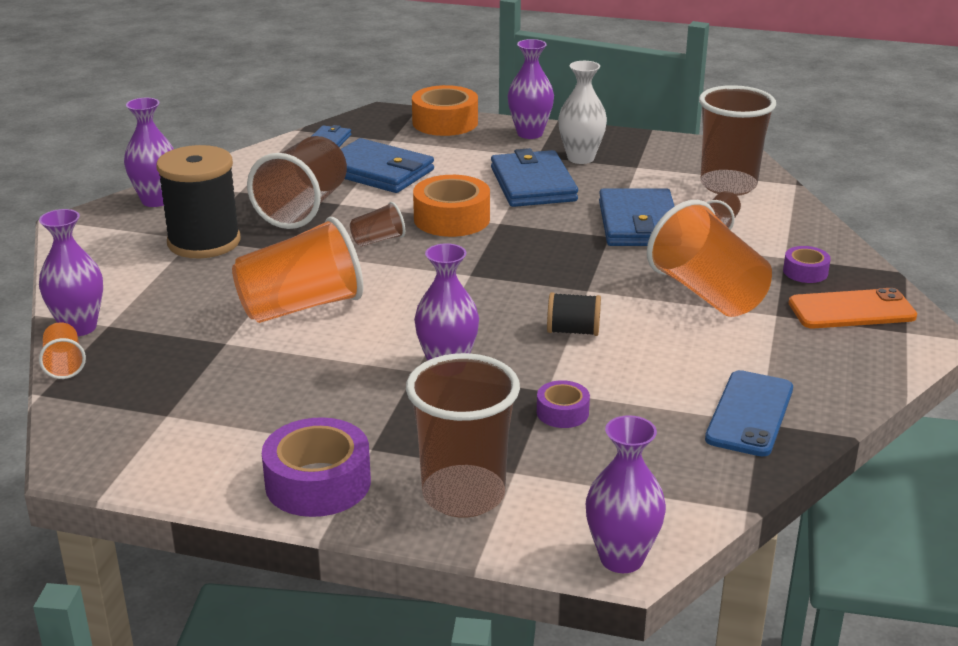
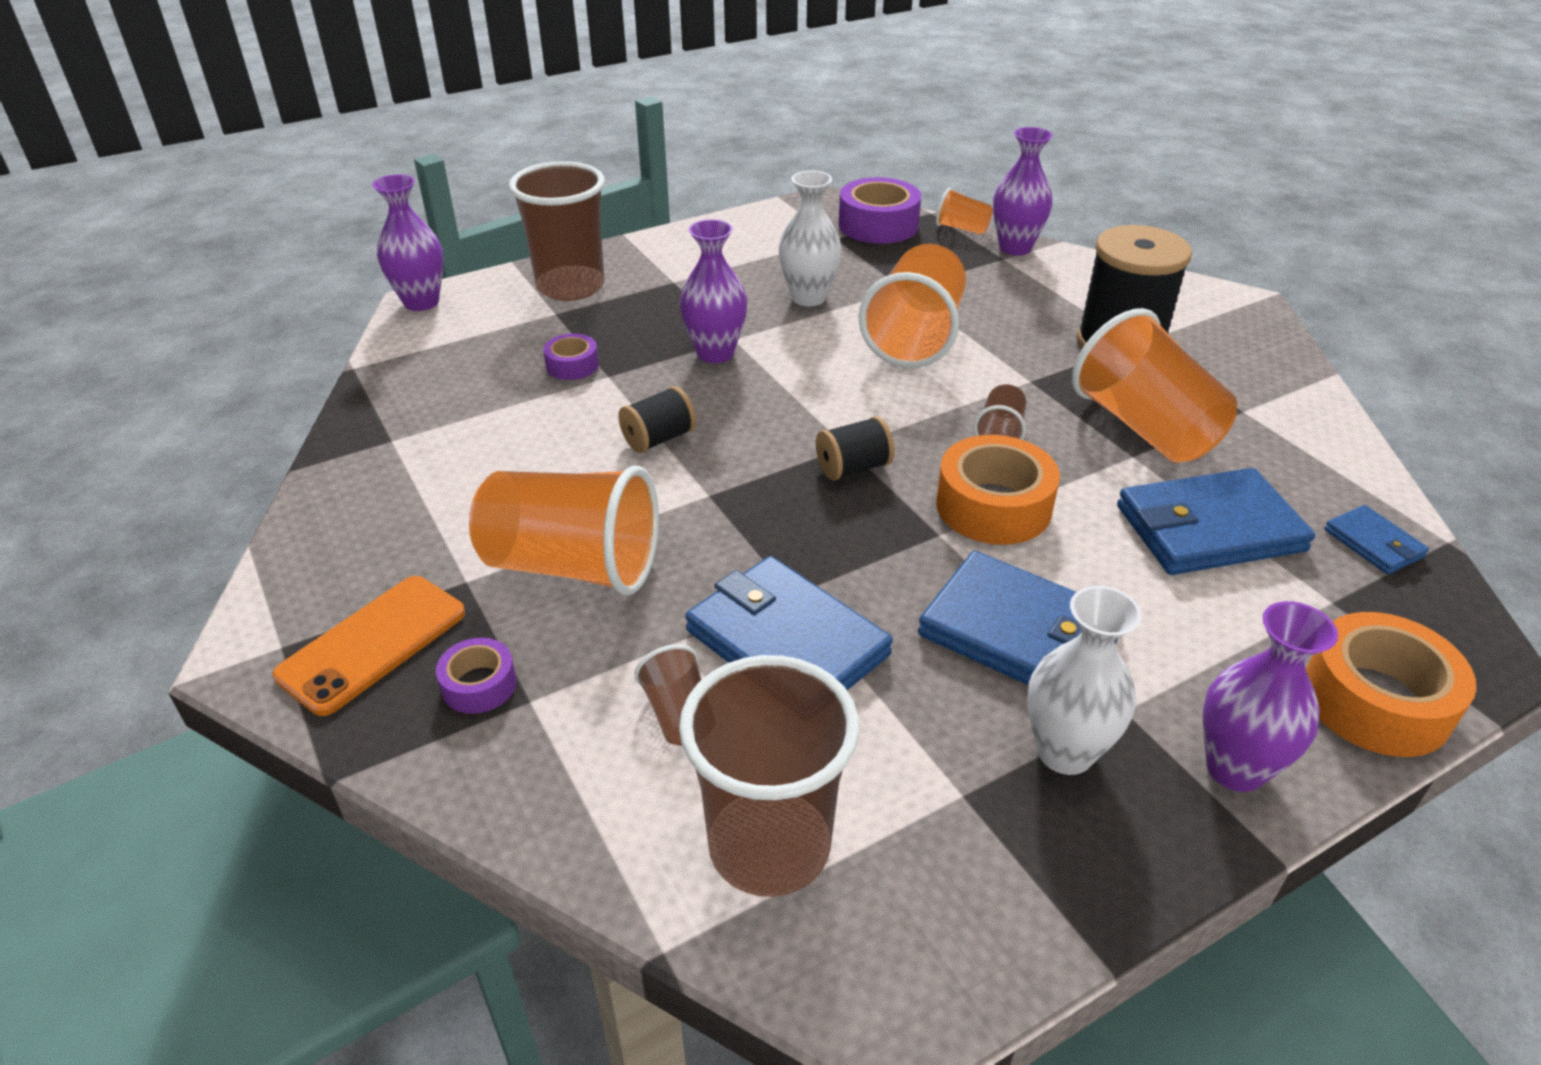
camera: 135 degrees right, 10 degrees up
purple vase [124,98,174,207] -> none
brown cup [247,136,347,229] -> orange cup [1072,308,1237,462]
purple tape [262,417,371,517] -> purple tape moved to [839,177,921,244]
blue phone [705,370,793,457] -> none
none -> white vase [779,170,841,306]
none -> black spool [816,416,895,480]

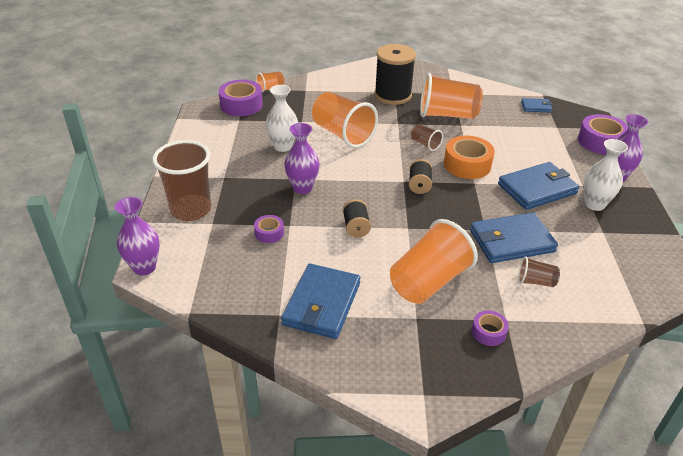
camera: 60 degrees left, 0 degrees up
orange phone [272,576,465,716] -> none
brown cup [679,655,860,897] -> none
purple vase [993,127,1053,255] -> none
blue wallet [1117,468,1315,575] -> blue wallet moved to [281,264,361,339]
orange tape [1306,612,1477,757] -> purple tape [578,114,628,155]

